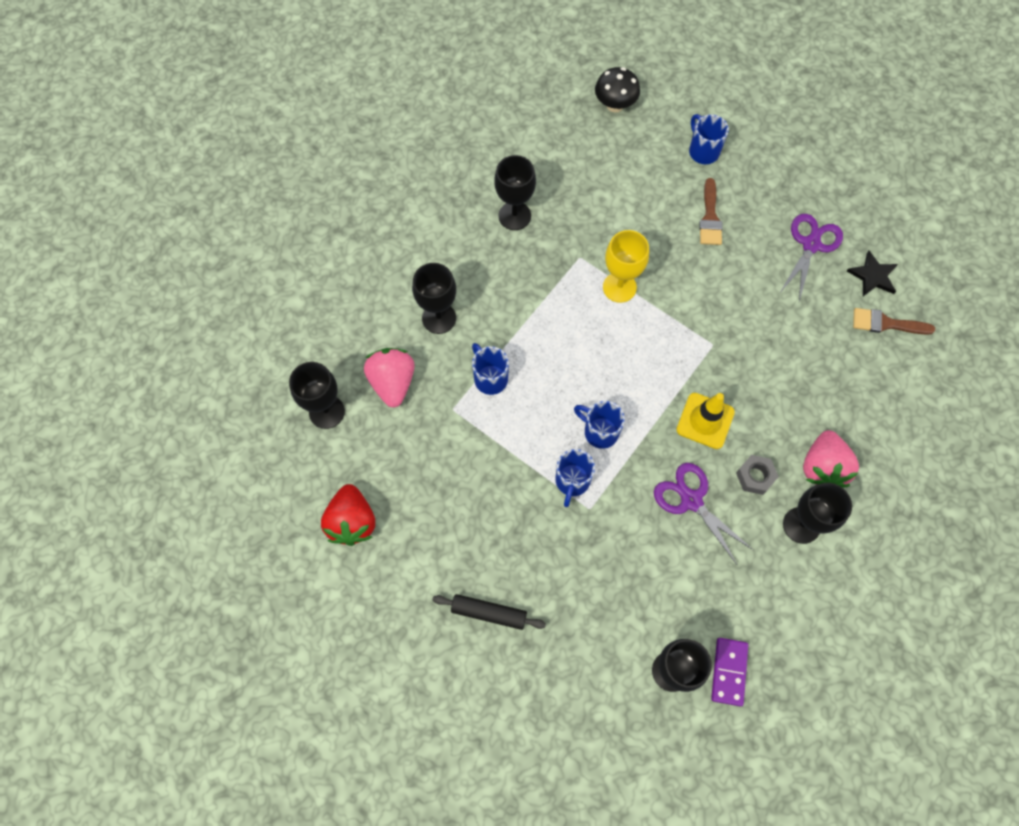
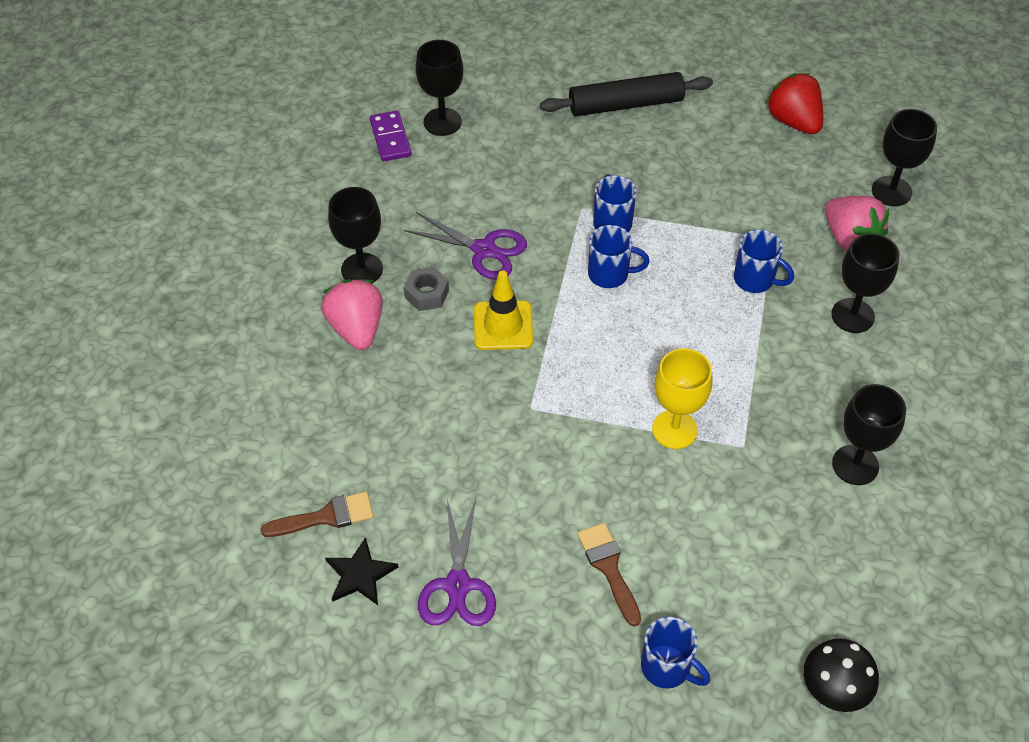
camera: 155 degrees right, 15 degrees down
black rolling pin [432,594,546,630] -> black rolling pin [540,72,713,116], size x1.55

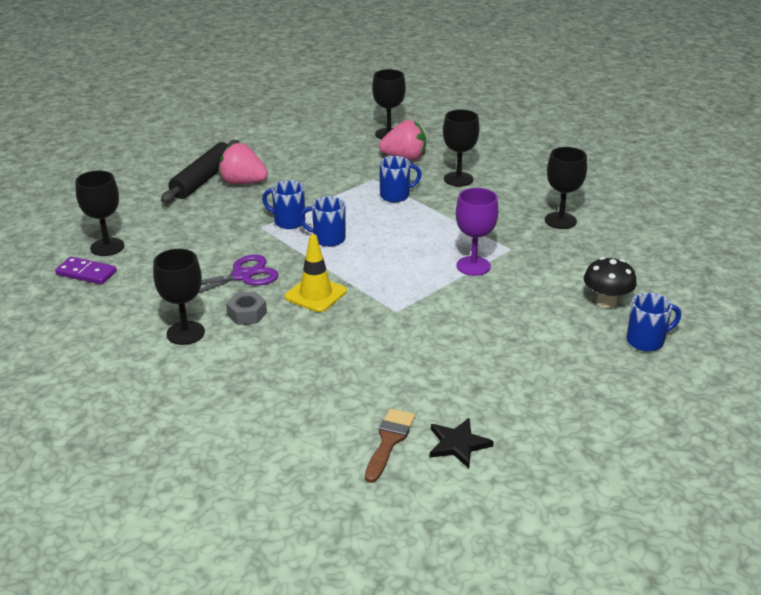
camera: 55 degrees left, 20 degrees down
pink strawberry [321,279,383,350] -> pink strawberry moved to [218,143,268,184]
purple scissors [418,498,496,626] -> none
brown brush [577,523,641,627] -> none
blue mug [588,225,650,288] -> blue mug turned 120 degrees counterclockwise [299,196,345,247]
yellow goblet [652,348,712,449] -> purple goblet [456,188,498,276]
red strawberry [766,73,823,134] -> none
black mushroom [803,638,879,712] -> black mushroom moved to [584,257,637,308]

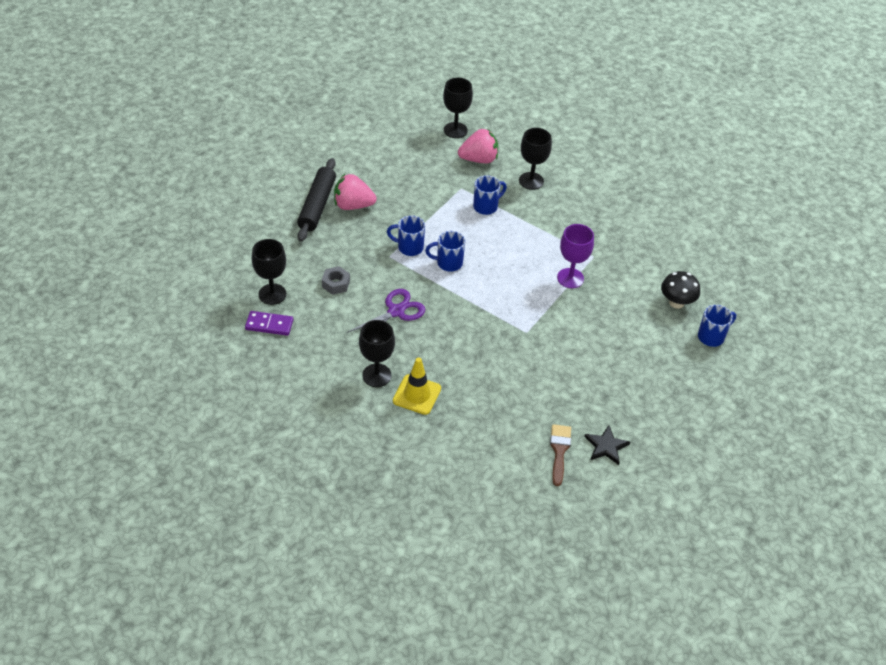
camera: 15 degrees left, 15 degrees up
grey nut [226,292,267,325] -> grey nut moved to [322,266,350,295]
yellow traffic cone [285,234,347,312] -> yellow traffic cone moved to [393,357,441,415]
black goblet [545,147,587,229] -> none

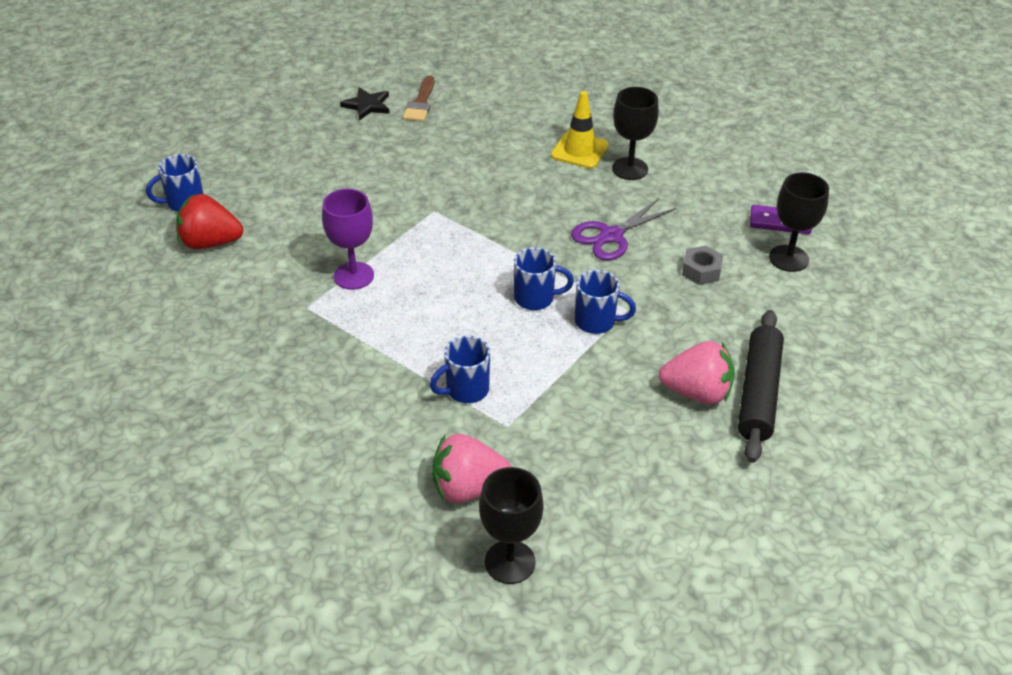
camera: 175 degrees left, 5 degrees down
black goblet [519,128,552,190] -> none
black mushroom [661,271,700,309] -> red strawberry [176,194,243,249]

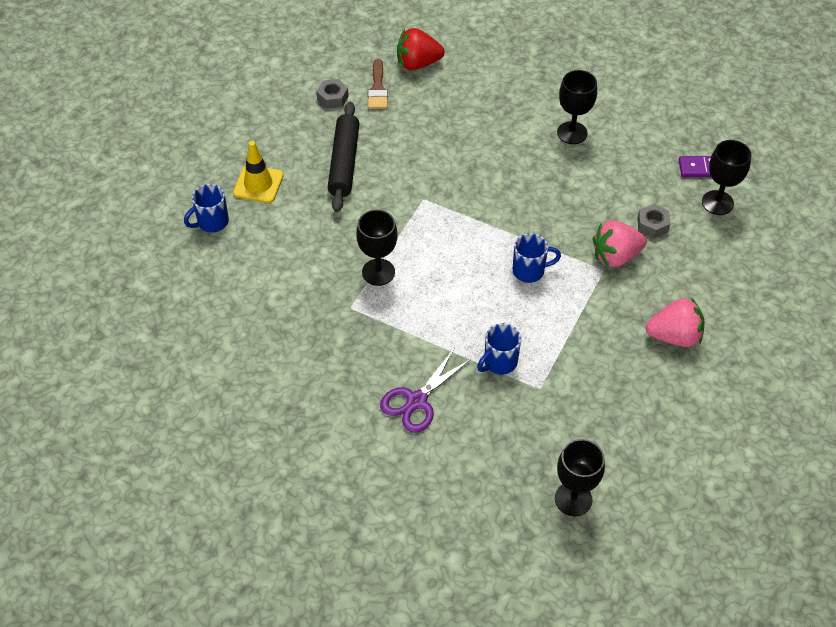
camera: 10 degrees left, 10 degrees up
red strawberry [176,194,243,249] -> red strawberry moved to [397,28,445,70]
purple goblet [322,189,374,290] -> black goblet [356,210,398,286]
black star [340,87,390,121] -> grey nut [316,79,349,109]
pink strawberry [432,434,511,503] -> pink strawberry moved to [593,221,647,267]
yellow traffic cone [551,91,609,169] -> yellow traffic cone moved to [233,141,284,203]
purple scissors [571,198,676,260] -> purple scissors moved to [380,349,471,433]
blue mug [575,270,636,334] -> none
black rolling pin [738,310,784,463] -> black rolling pin moved to [327,102,360,212]

